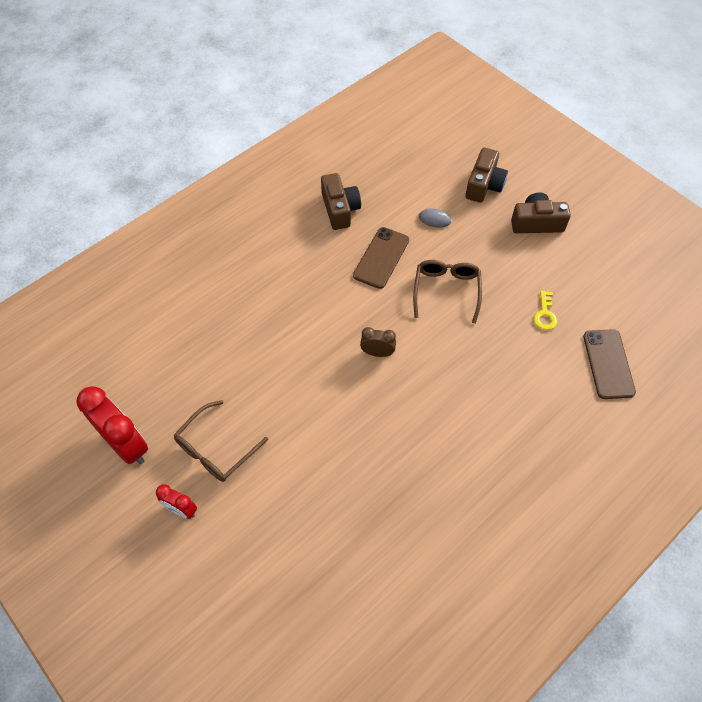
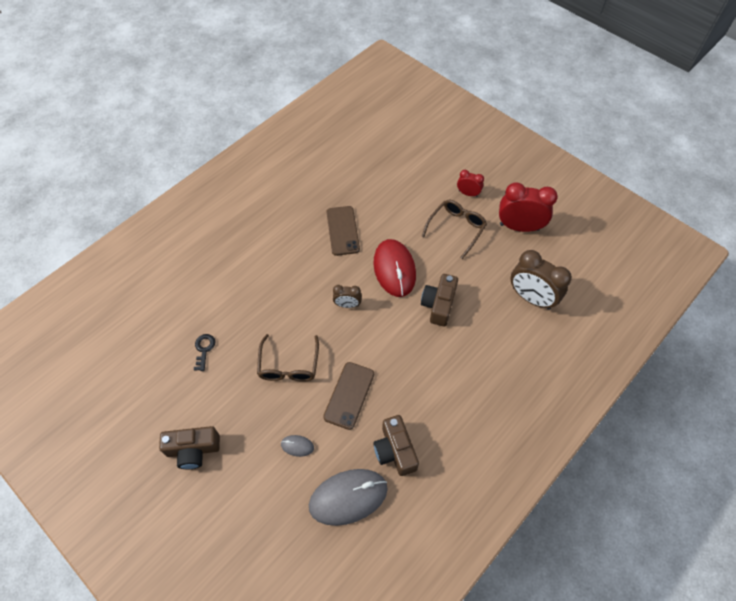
camera: 175 degrees right, 0 degrees up
red clock [77,386,148,464] -> red clock turned 150 degrees clockwise [499,182,558,232]
brown camera [465,147,508,203] -> brown camera moved to [421,274,458,326]
yellow key [534,291,557,330] -> black key [194,334,215,371]
brown phone [583,329,636,399] -> brown phone moved to [327,206,360,256]
none -> grey mouse [309,469,388,526]
none -> red mouse [373,239,416,297]
none -> brown clock [510,250,572,310]

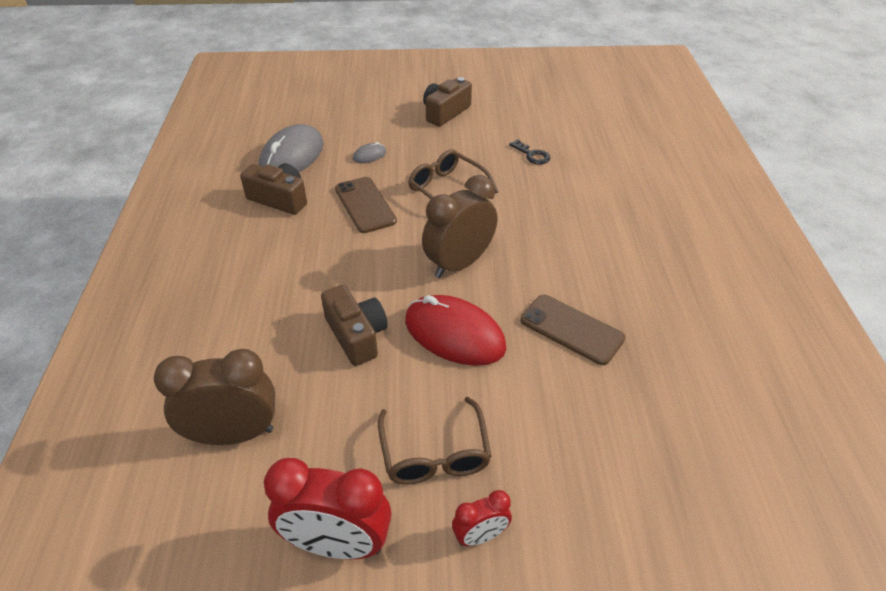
camera: 135 degrees right, 15 degrees down
brown clock [333,285,362,308] -> brown clock [422,175,497,278], size x1.92
red clock [499,182,558,232] -> red clock turned 45 degrees clockwise [264,458,391,559]

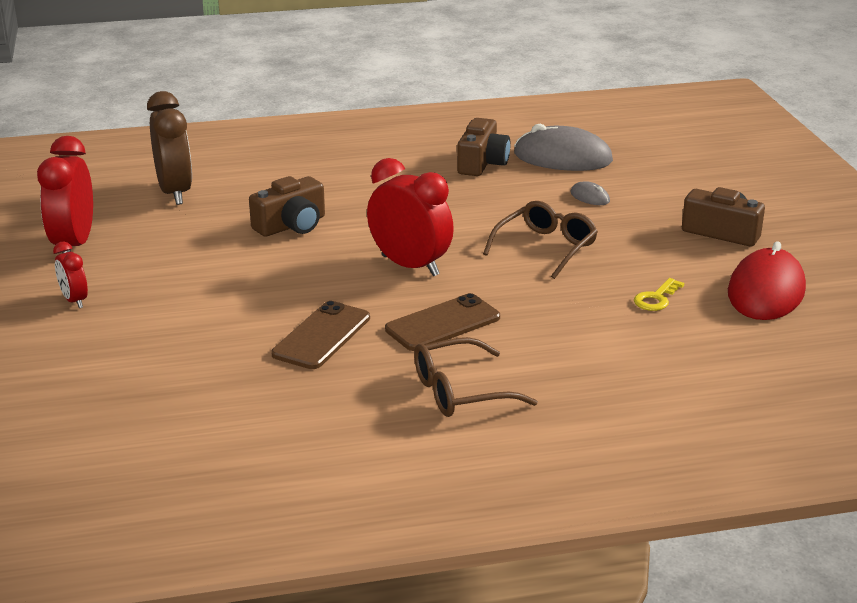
camera: 80 degrees right, 15 degrees down
brown phone [335,177,397,233] -> brown phone moved to [385,293,500,351]
brown glasses [378,397,491,485] -> brown glasses moved to [414,337,538,417]
red mouse [405,295,506,366] -> red mouse moved to [728,241,806,320]
brown clock [422,175,497,278] -> red clock [367,158,454,276]
black key [509,139,550,164] -> yellow key [634,278,684,311]

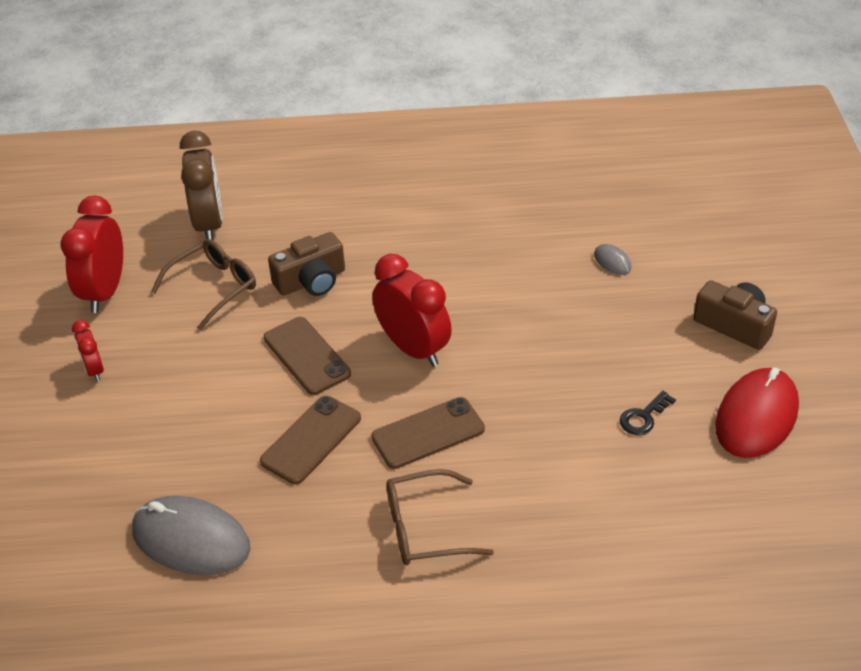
camera: 10 degrees right, 15 degrees up
brown camera [457,118,510,176] -> none
brown glasses [483,201,598,279] -> brown glasses moved to [151,239,256,330]
grey mouse [514,124,613,171] -> grey mouse moved to [132,496,250,575]
yellow key [634,278,684,311] -> black key [620,391,676,435]
none -> brown phone [264,317,351,395]

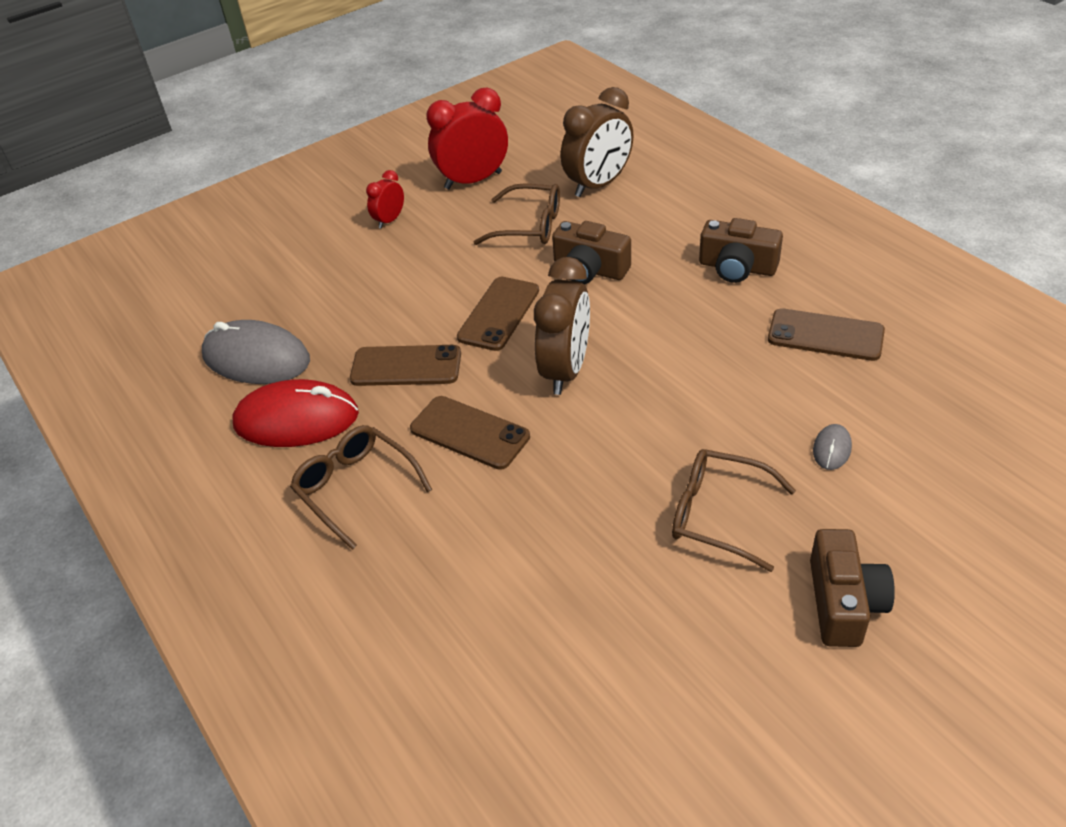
camera: 60 degrees right, 0 degrees up
grey mouse [132,496,250,575] -> grey mouse turned 60 degrees counterclockwise [202,320,310,384]
red clock [372,254,452,367] -> brown clock [534,257,590,395]
black key [620,391,676,435] -> none
red mouse [715,367,799,458] -> red mouse moved to [232,379,359,447]
none -> brown glasses [672,449,796,572]
none -> brown camera [699,218,783,283]
none -> brown phone [768,308,885,361]

